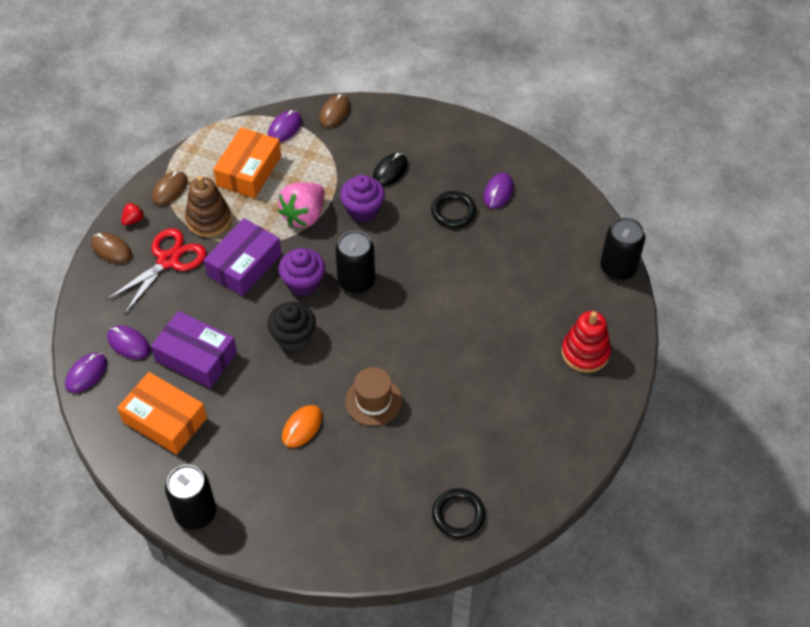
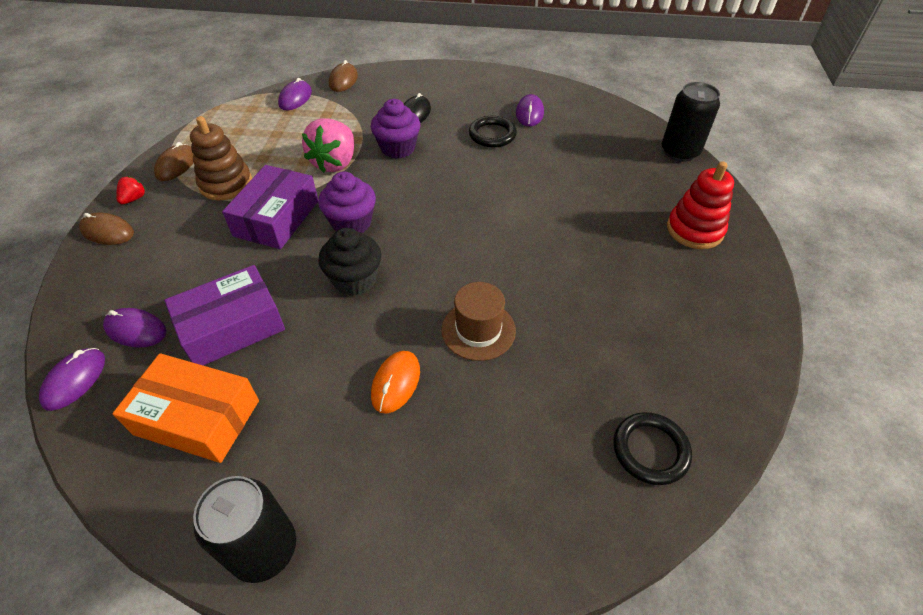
camera: 15 degrees left, 5 degrees down
red scissors [106,228,206,314] -> none
purple box [151,311,237,388] -> purple box turned 45 degrees counterclockwise [165,265,285,365]
orange box [213,127,281,198] -> none
black can [335,231,375,294] -> none

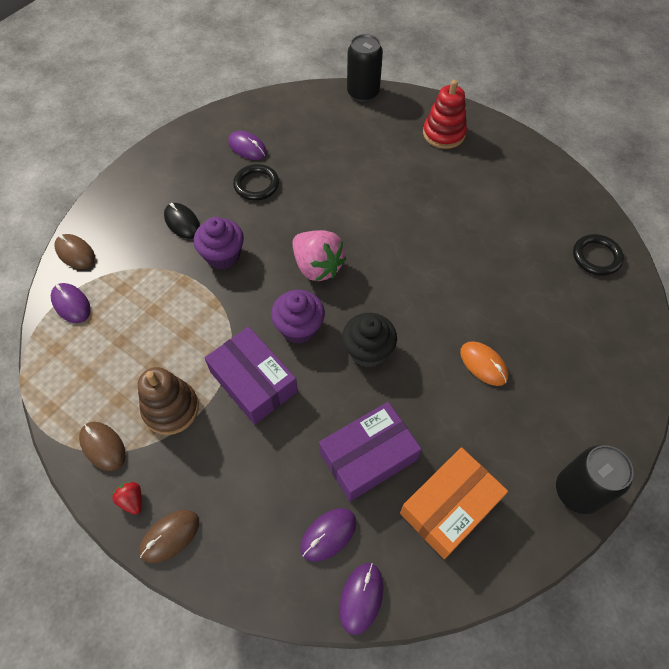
camera: 60 degrees left, 10 degrees up
purple mouse [39,348,105,411] -> purple mouse turned 60 degrees clockwise [339,563,383,635]
purple box [165,265,285,365] -> purple box turned 60 degrees clockwise [319,402,422,501]
pink strawberry [302,118,354,173] -> pink strawberry moved to [292,230,346,281]
brown hat [441,282,516,361] -> none

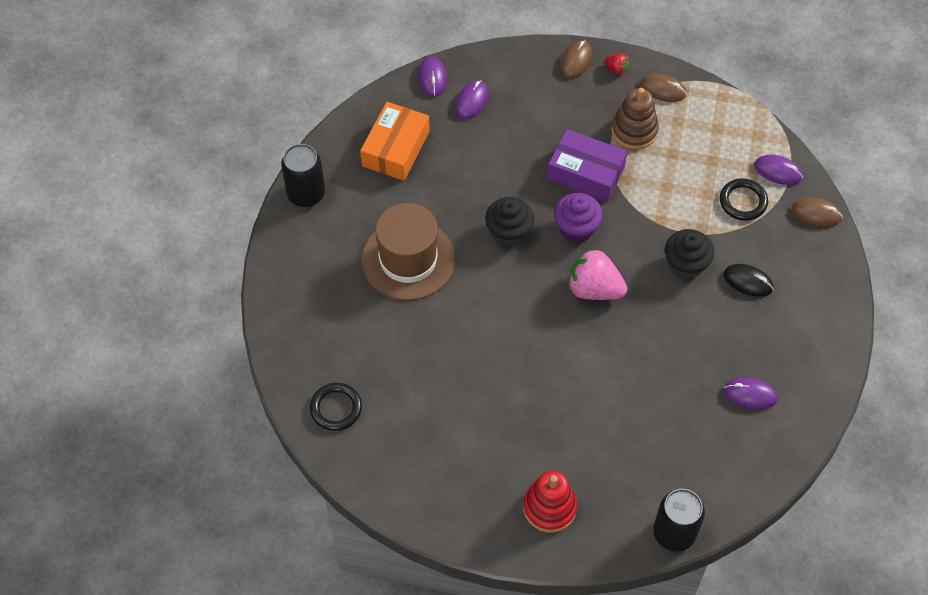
camera: 155 degrees right, 0 degrees up
purple cupcake [194,217,244,269] -> black cupcake [665,229,714,279]
black ring [233,164,279,201] -> black ring moved to [720,178,768,221]
purple box [319,402,422,501] -> none
orange mouse [460,341,508,386] -> brown hat [361,203,455,300]

